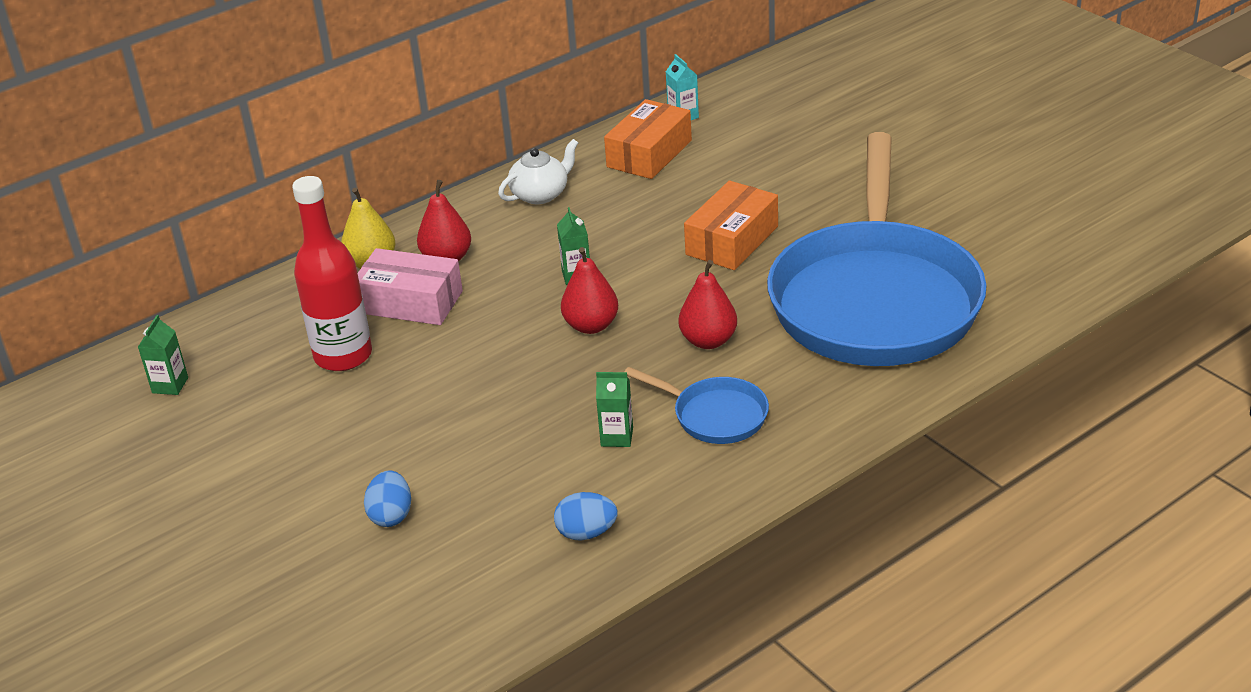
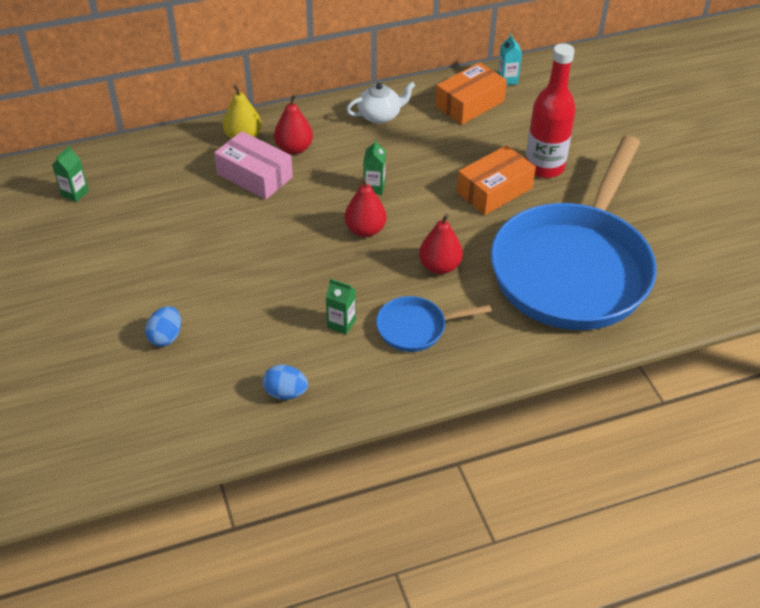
camera: 15 degrees right, 10 degrees up
red bottle [292,176,372,371] -> red bottle moved to [525,43,576,178]
blue pan [625,367,769,444] -> blue pan turned 120 degrees clockwise [376,296,492,352]

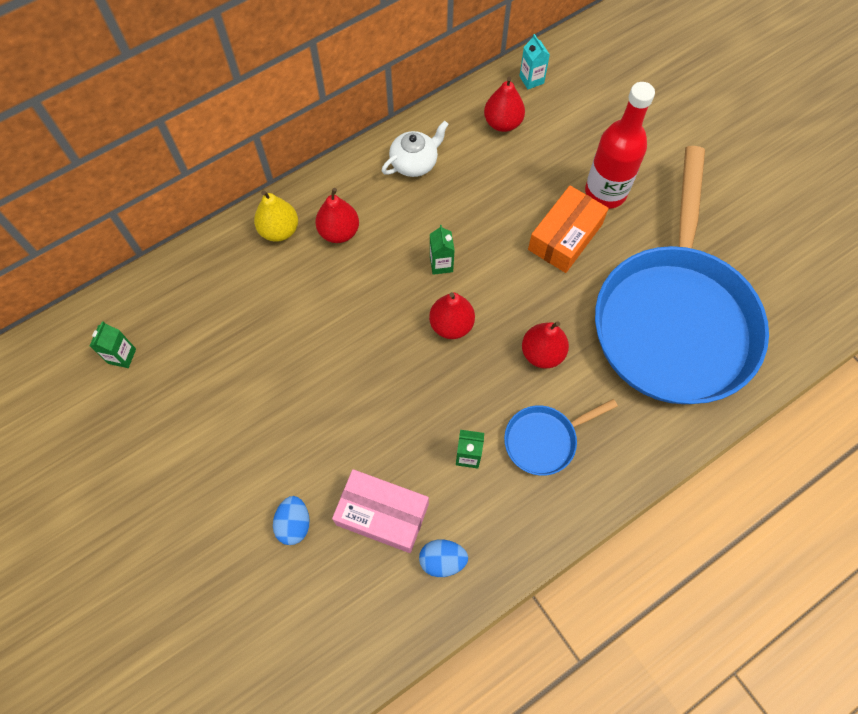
camera: 15 degrees left, 20 degrees up
pink box [214,131,293,199] -> pink box moved to [332,469,429,553]
orange box [435,62,507,125] -> red pear [484,77,525,132]

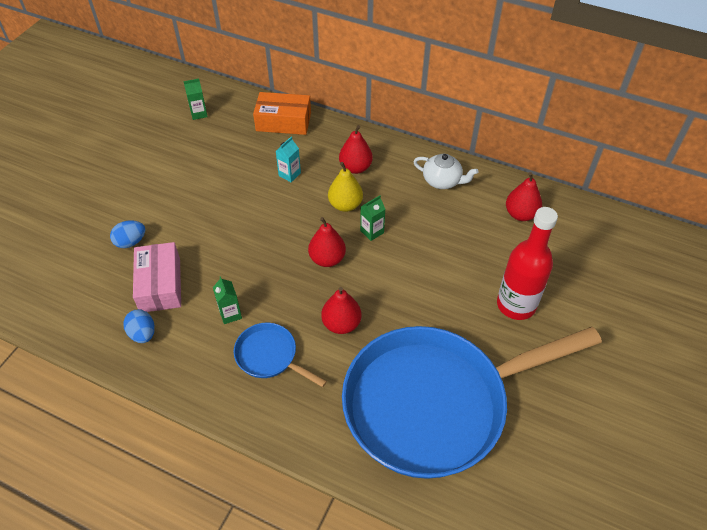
camera: 60 degrees right, 15 degrees down
yellow pear [254,190,298,242] -> yellow pear moved to [328,162,363,212]
turquoise carton [519,34,550,89] -> turquoise carton moved to [276,137,301,182]
orange box [528,186,609,273] -> orange box moved to [253,92,311,135]

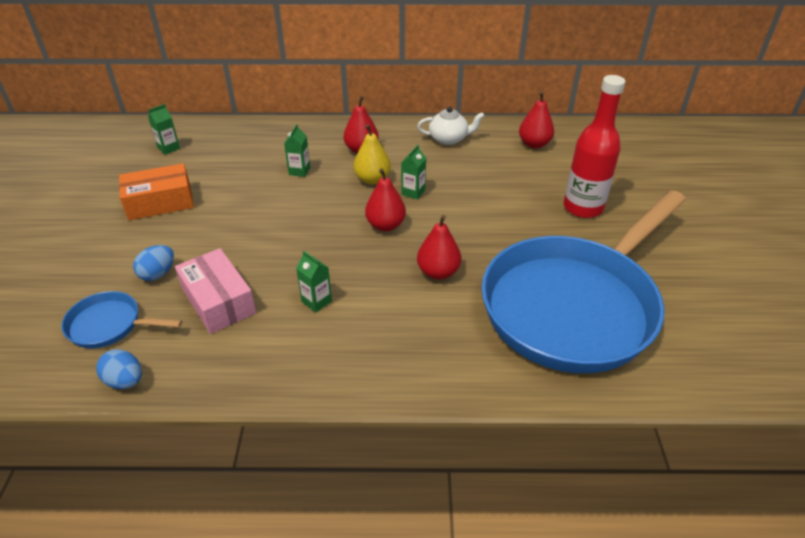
camera: 25 degrees left, 10 degrees down
blue egg [123,309,155,343] -> blue egg moved to [96,349,142,389]
blue pan [234,323,327,387] -> blue pan moved to [61,291,182,348]
orange box [253,92,311,135] -> orange box moved to [119,163,194,220]
turquoise carton [276,137,301,182] -> green carton [284,124,310,177]

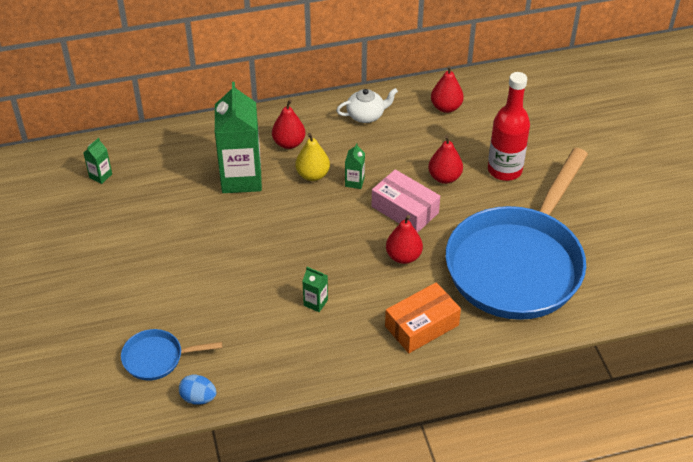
camera: 15 degrees left, 5 degrees up
orange box [119,163,194,220] -> orange box moved to [385,282,461,353]
blue egg [133,245,174,281] -> none
pink box [175,248,256,334] -> pink box moved to [372,169,440,233]
green carton [284,124,310,177] -> green carton [215,82,262,193], size x2.38
red pear [365,168,406,231] -> red pear moved to [428,135,463,184]

